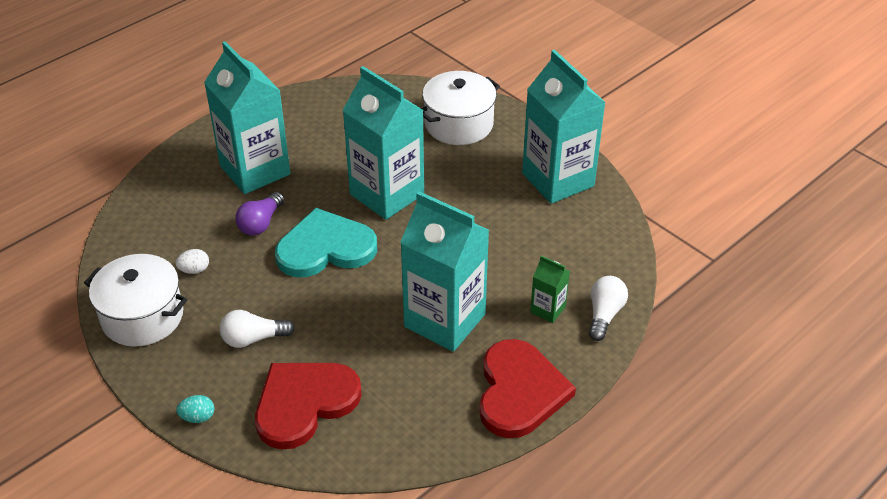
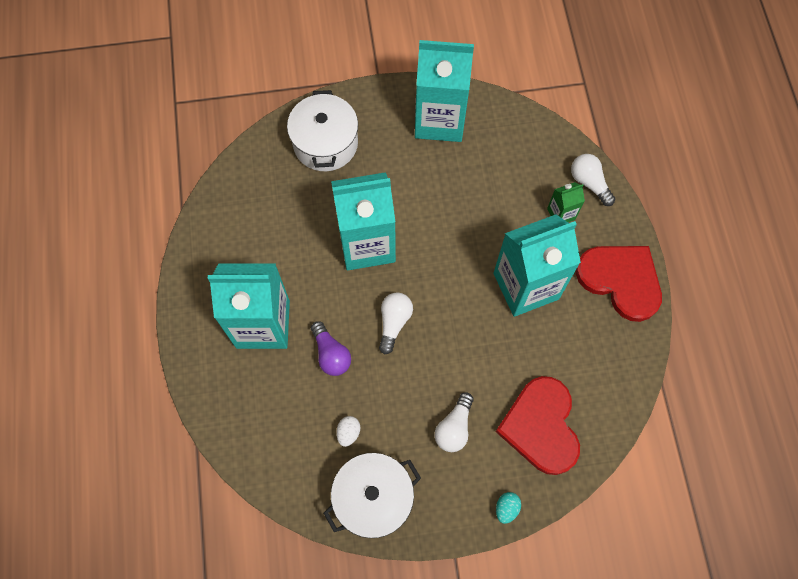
camera: 55 degrees left, 25 degrees up
turquoise heart [275,208,377,278] -> white light bulb [379,292,413,354]

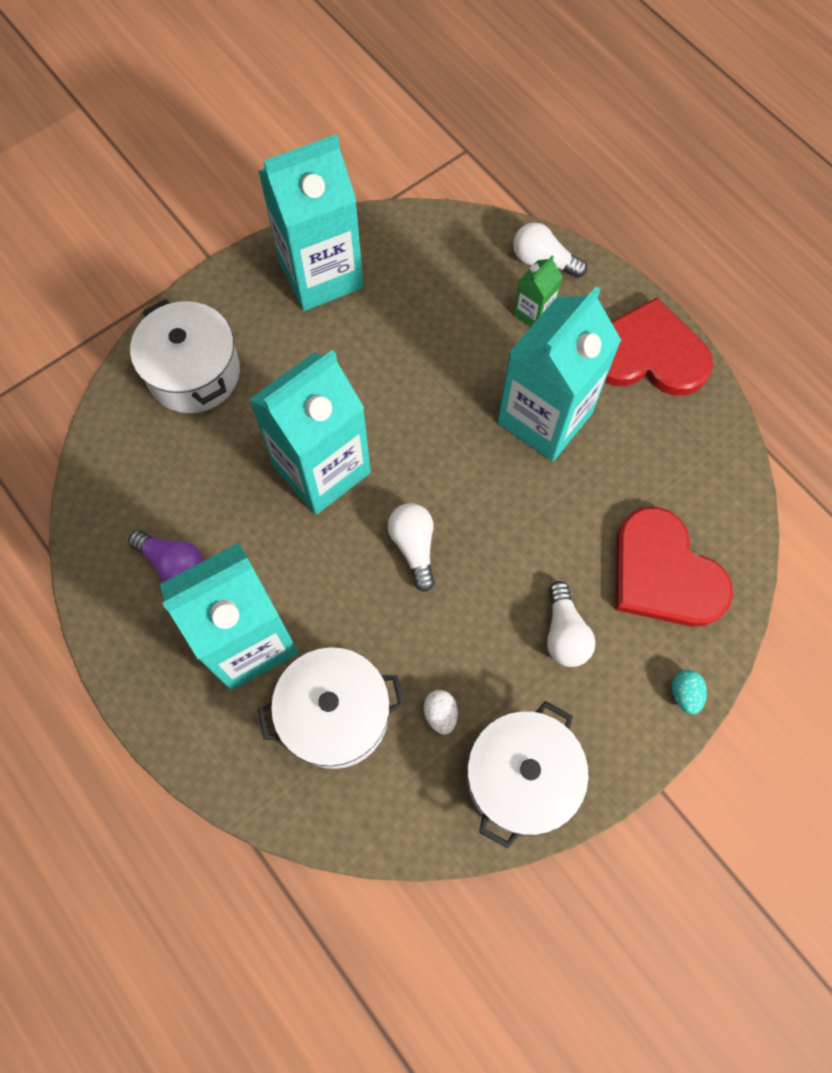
camera: 30 degrees left, 0 degrees up
purple light bulb [311,321,351,376] -> purple light bulb moved to [128,530,204,582]
none -> white pot [258,647,405,769]

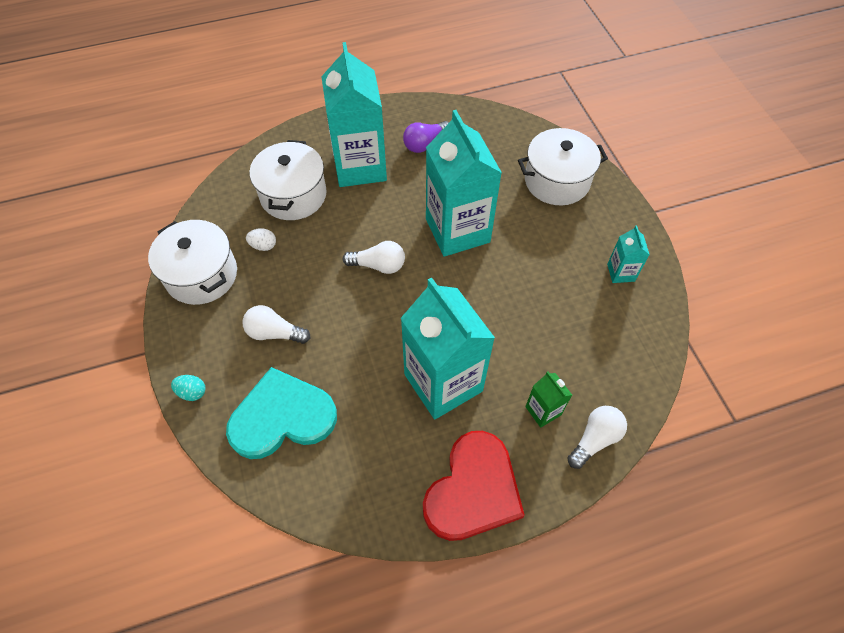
camera: 110 degrees right, 10 degrees down
turquoise carton [258,134,364,311] -> turquoise carton [607,225,650,283], size x0.44
red heart [615,507,733,627] -> turquoise heart [226,367,337,459]

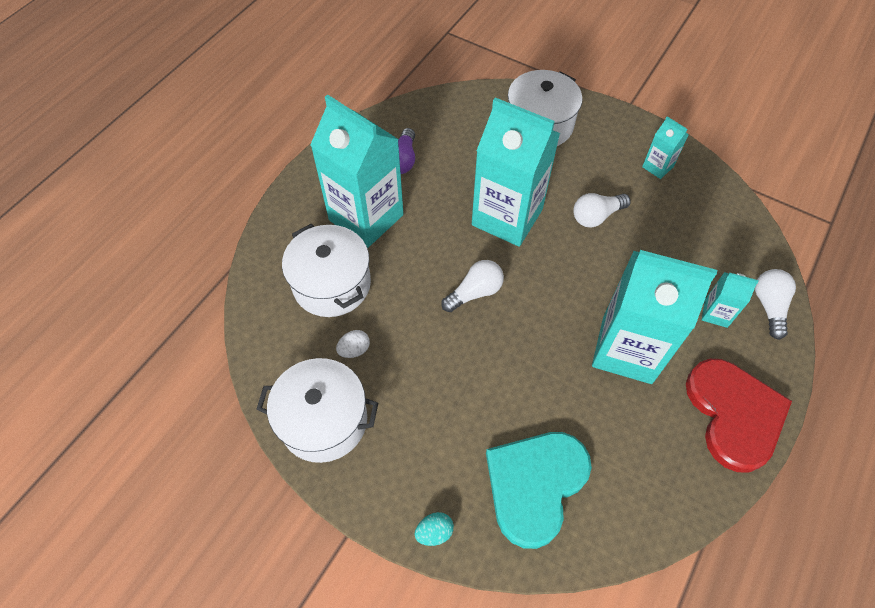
camera: 40 degrees left, 0 degrees up
white light bulb [242,305,310,344] -> white light bulb moved to [574,193,630,228]
green carton [525,372,572,428] -> turquoise carton [702,272,759,328]

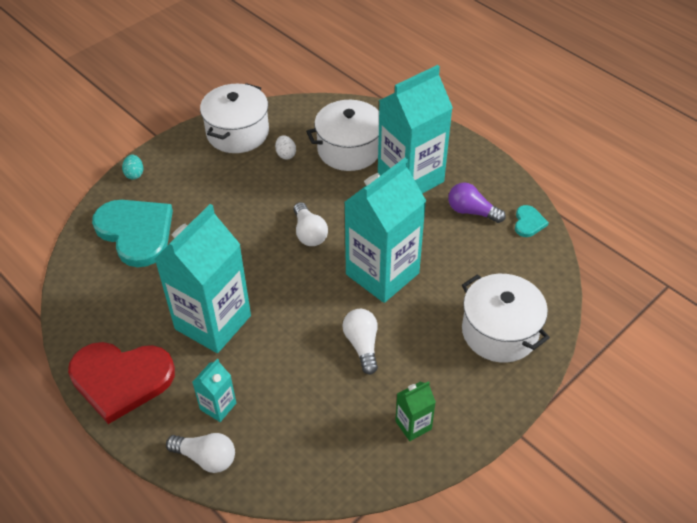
camera: 105 degrees right, 10 degrees down
turquoise carton [642,116,688,179] -> green carton [395,381,436,441]
none -> turquoise heart [515,205,549,237]

